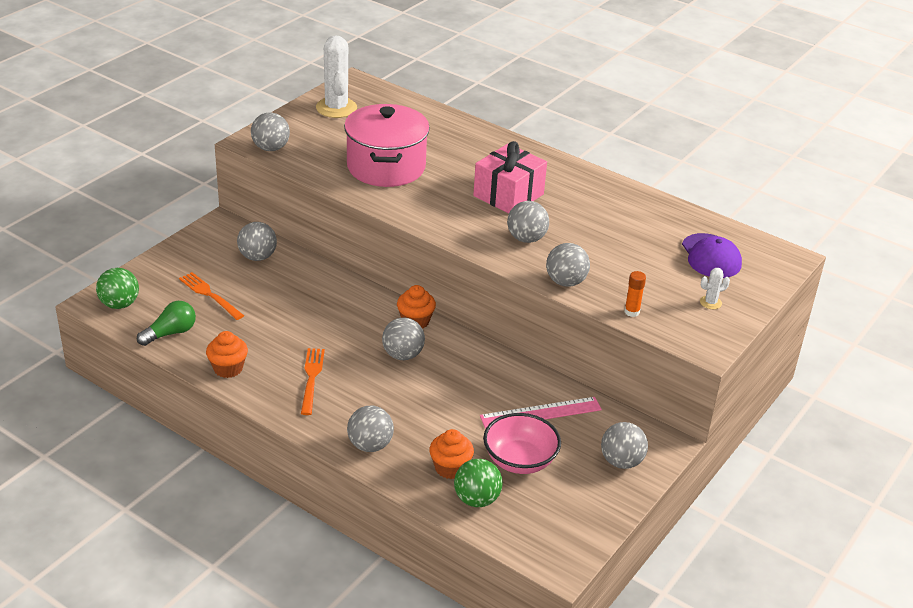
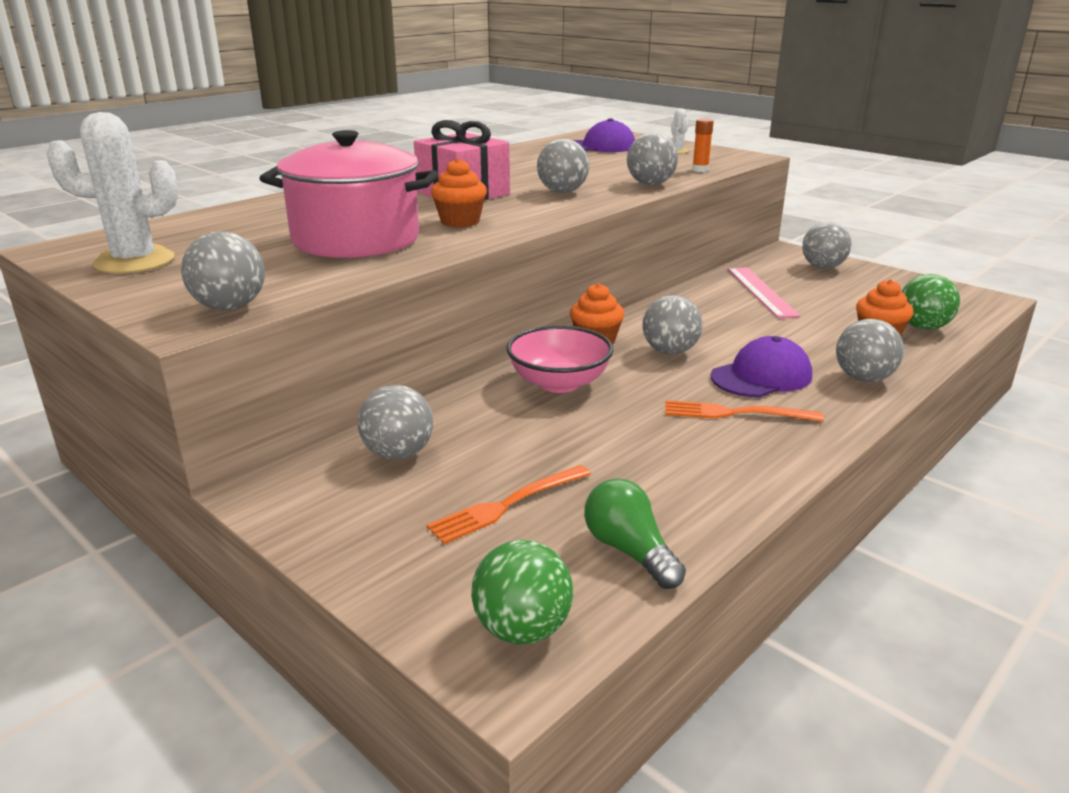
camera: 80 degrees left, 10 degrees down
orange cupcake [206,331,248,378] -> orange cupcake moved to [431,158,487,227]
pink bowl [483,413,561,474] -> pink bowl moved to [506,325,614,393]
none -> purple cap [711,336,812,397]

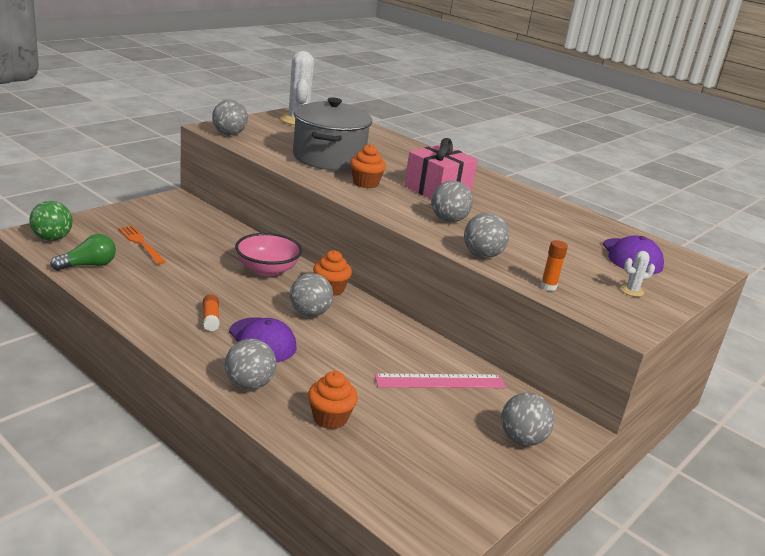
camera: 85 degrees right, 0 degrees up
pink pot [259,130,438,258] -> grey pot [293,97,372,170]
grey ball [358,385,433,460] -> none
orange fork [665,400,824,422] -> orange glue stick [203,294,220,331]
green ball [902,274,960,330] -> none

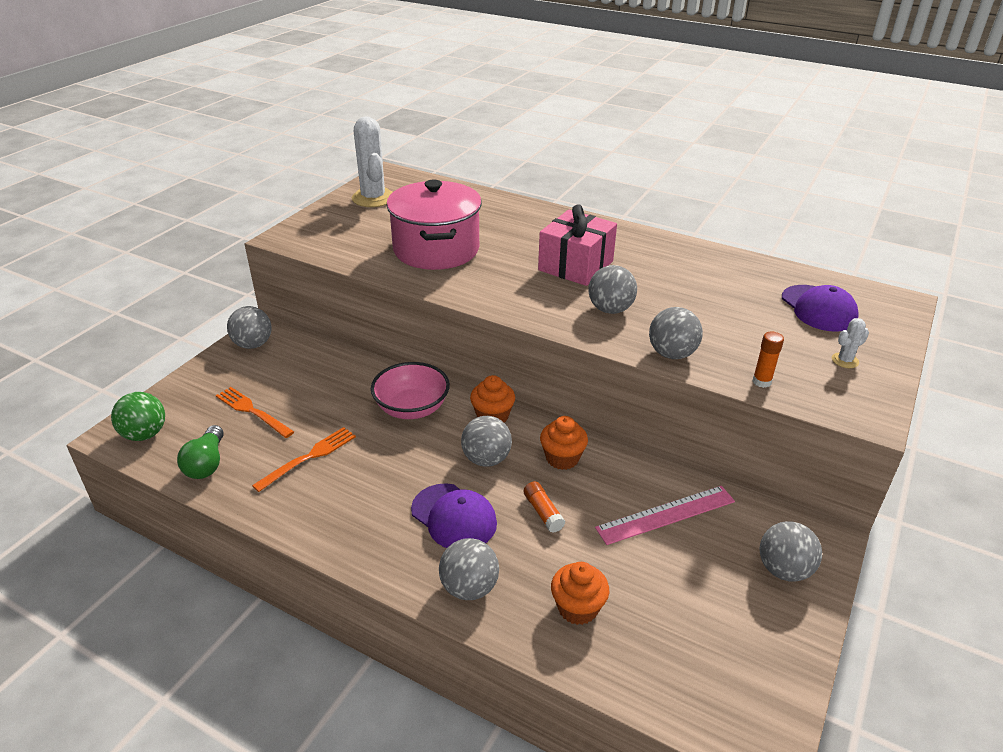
camera: 10 degrees left, 10 degrees up
green light bulb [50,234,116,271] -> green light bulb turned 135 degrees clockwise [177,425,224,479]
orange glue stick [203,294,220,331] -> orange glue stick moved to [524,481,565,533]
grey ball [212,100,248,135] -> grey ball moved to [227,306,272,349]
grey pot [293,97,372,170] -> pink pot [386,180,482,270]
orange cupcake [350,144,386,188] -> orange cupcake moved to [540,416,588,470]
none -> orange fork [252,427,356,492]

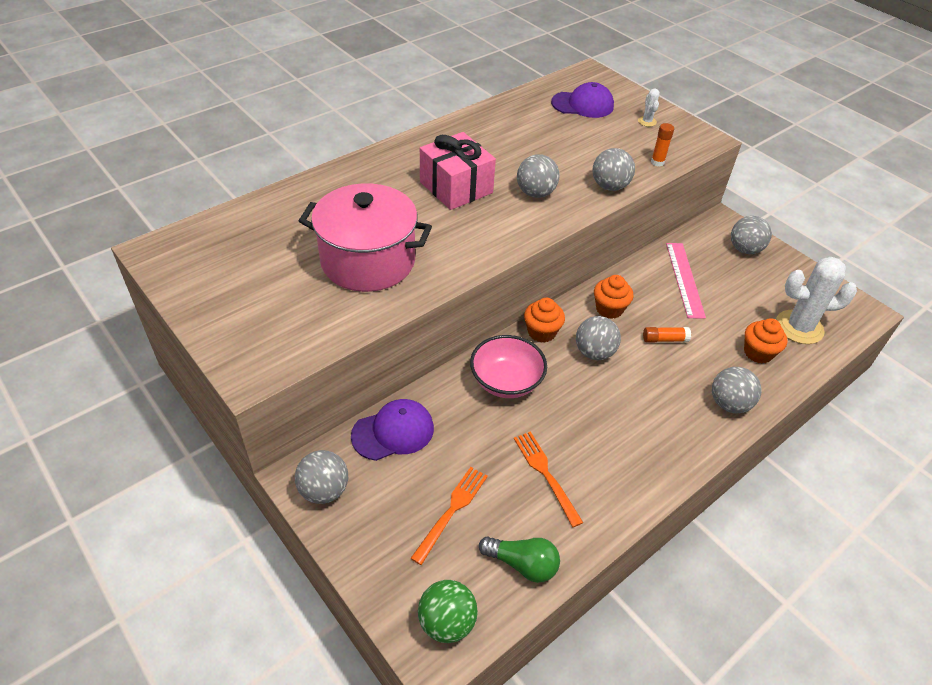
camera: 70 degrees left, 10 degrees up
orange fork [216,387,294,438] -> orange fork turned 150 degrees clockwise [410,467,488,565]
white cactus [352,117,393,207] -> white cactus moved to [776,257,857,344]
purple cap [411,483,497,548] -> purple cap moved to [351,399,434,461]

